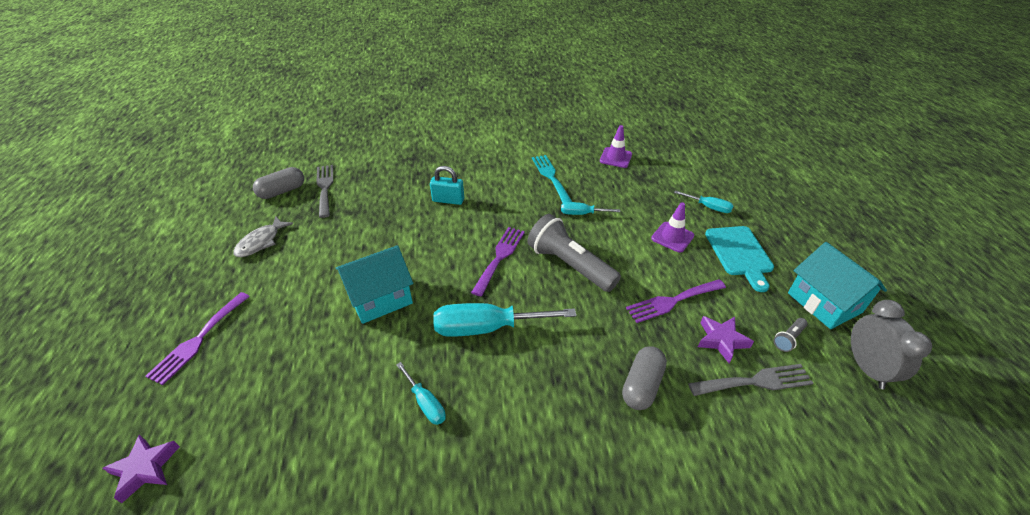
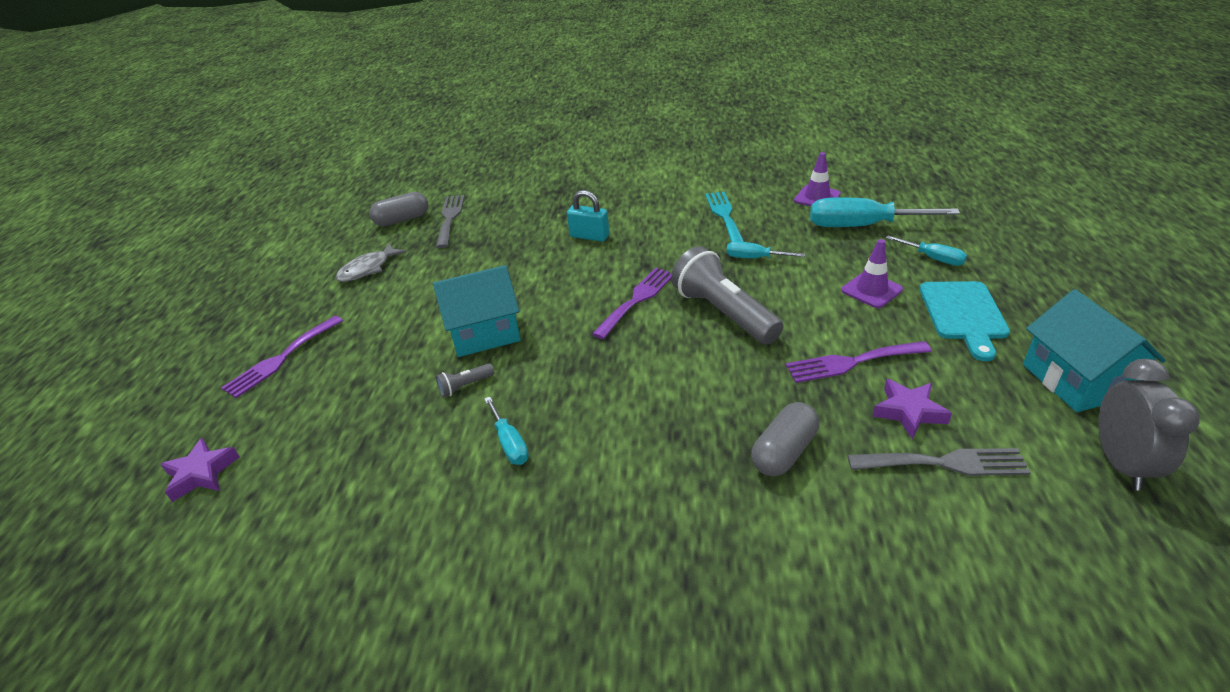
camera: 15 degrees right, 5 degrees down
turquoise screwdriver [433,303,577,337] -> turquoise screwdriver moved to [810,197,960,227]
grey flashlight [773,318,808,352] -> grey flashlight moved to [436,363,494,397]

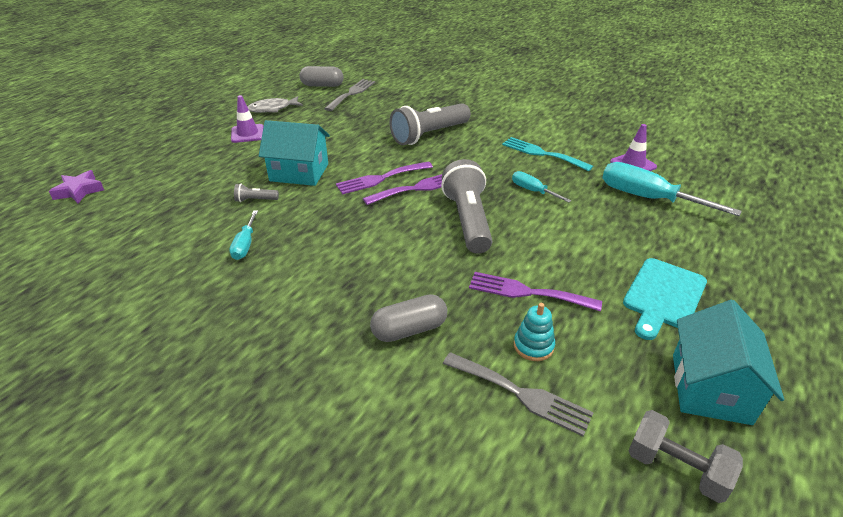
camera: 25 degrees right, 0 degrees up
purple fork [221,316,343,398] -> purple fork moved to [336,161,433,194]
turquoise padlock [567,190,609,242] -> grey flashlight [389,103,471,145]
turquoise fork [705,192,744,242] -> turquoise fork turned 75 degrees counterclockwise [502,137,593,171]
purple traffic cone [841,239,903,308] -> purple traffic cone moved to [231,95,264,143]
purple star [872,379,952,439] -> turquoise stacking toy [514,303,555,361]
turquoise screwdriver [886,235,967,266] -> none
grey clock [1098,359,1200,491] -> grey dumbbell [628,410,743,503]

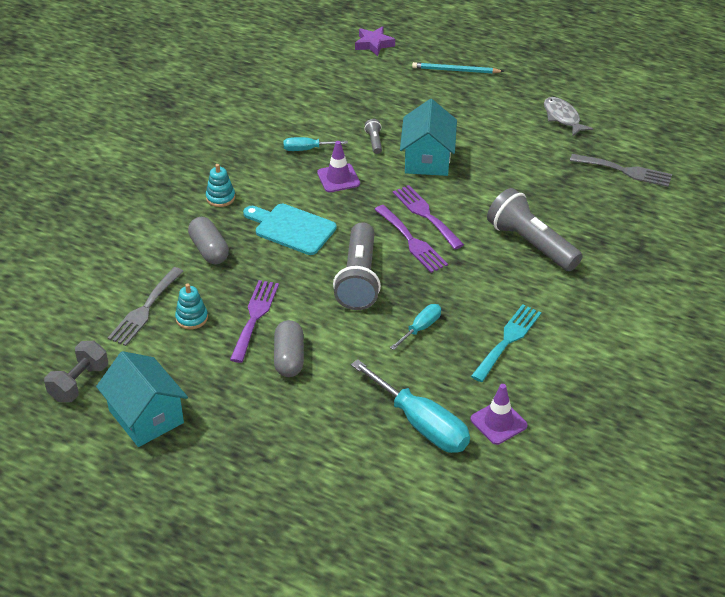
camera: 85 degrees right, 5 degrees up
purple traffic cone [231,95,264,143] -> purple traffic cone moved to [317,141,360,193]
grey capsule [299,66,343,87] -> grey capsule moved to [274,320,304,377]
grey flashlight [441,159,492,254] -> grey flashlight turned 105 degrees clockwise [333,222,381,310]
turquoise screwdriver [602,162,742,216] -> turquoise screwdriver turned 105 degrees clockwise [351,359,470,453]
turquoise cutting board [623,258,707,340] -> turquoise cutting board moved to [243,204,337,255]
turquoise house [673,300,784,425] -> turquoise house turned 45 degrees clockwise [96,351,188,447]
none -> turquoise stacking toy [206,164,235,207]
none -> turquoise pencil [412,62,504,74]

